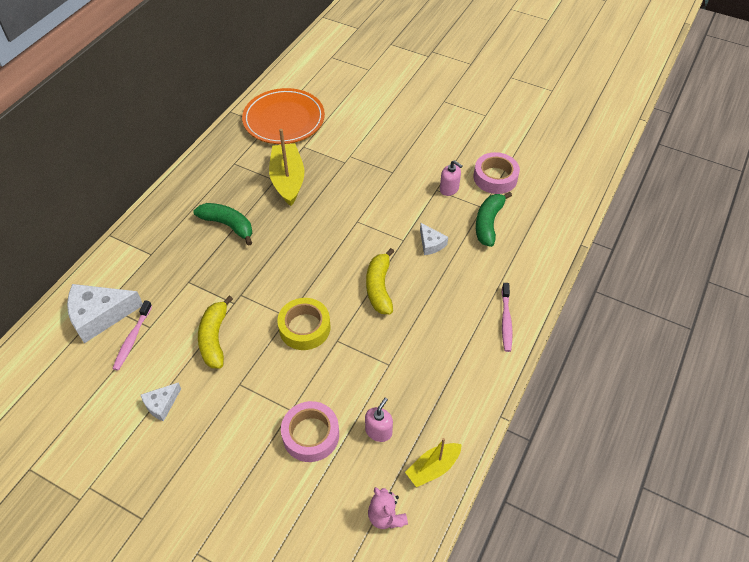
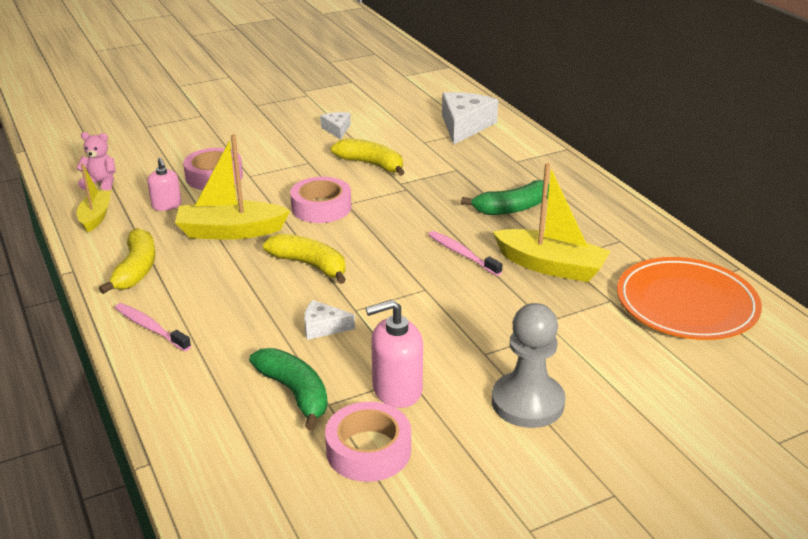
camera: 125 degrees right, 20 degrees down
pink toothbrush [112,300,152,371] -> pink toothbrush moved to [428,231,503,276]
yellow tape [277,298,330,350] -> pink tape [290,177,351,223]
pink soap dispenser [440,160,462,196] -> pink soap dispenser [366,300,423,408], size x1.55
none -> yellow banana [99,228,155,294]
none -> yellow boat [175,134,291,240]
none -> grey pawn [492,303,565,428]

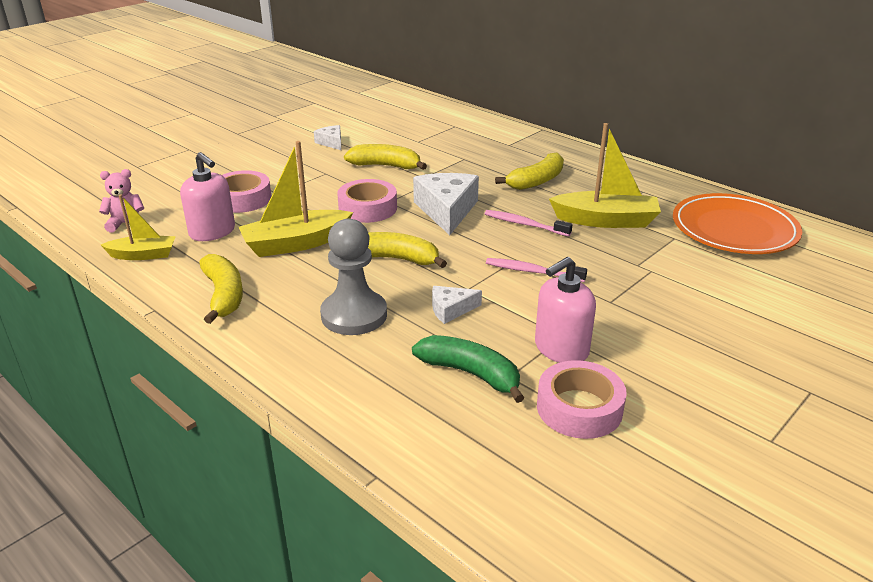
camera: 20 degrees left, 0 degrees up
yellow boat [77,163,111,232] -> yellow boat turned 105 degrees clockwise [101,194,176,260]
pink toothbrush [115,303,191,351] -> pink toothbrush moved to [486,258,587,282]
pink soap dispenser [147,158,182,211] -> pink soap dispenser [180,152,235,241], size x1.55
white cheese [442,92,498,145] -> white cheese moved to [413,173,479,235]
green banana [461,180,549,215] -> yellow banana [495,152,564,190]
grey pawn [492,303,565,428] -> grey pawn moved to [320,219,387,335]

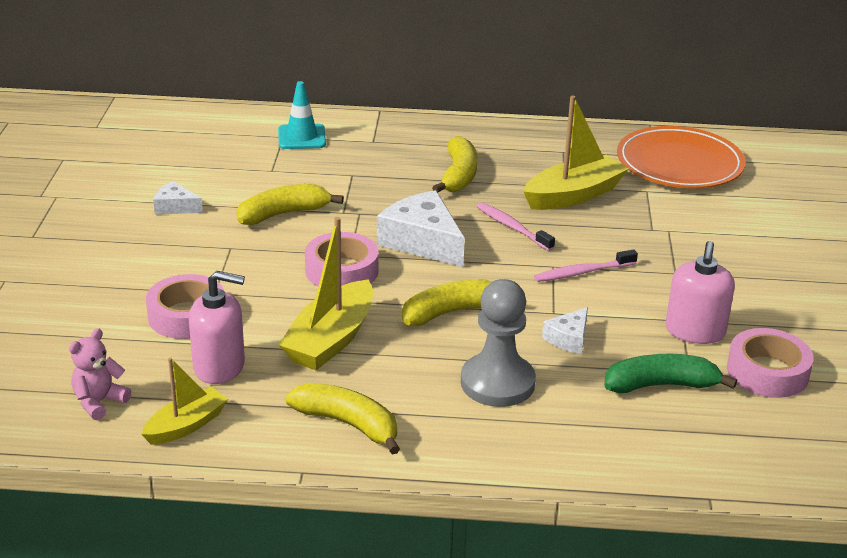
camera: 40 degrees left, 0 degrees up
pink toothbrush [485,210,572,236] -> pink toothbrush turned 60 degrees clockwise [477,202,555,251]
none -> turquoise traffic cone [278,81,326,149]

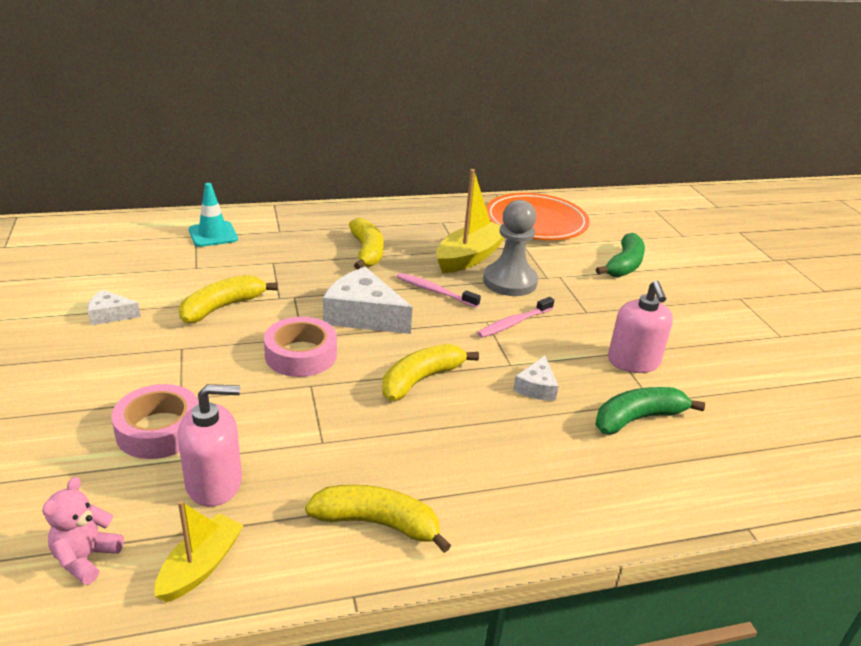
camera: 20 degrees left, 0 degrees up
yellow boat [278,217,373,370] -> none
grey pawn [461,279,536,407] -> grey pawn moved to [483,200,538,296]
pink tape [727,328,814,398] -> none
none -> green banana [596,233,645,277]

